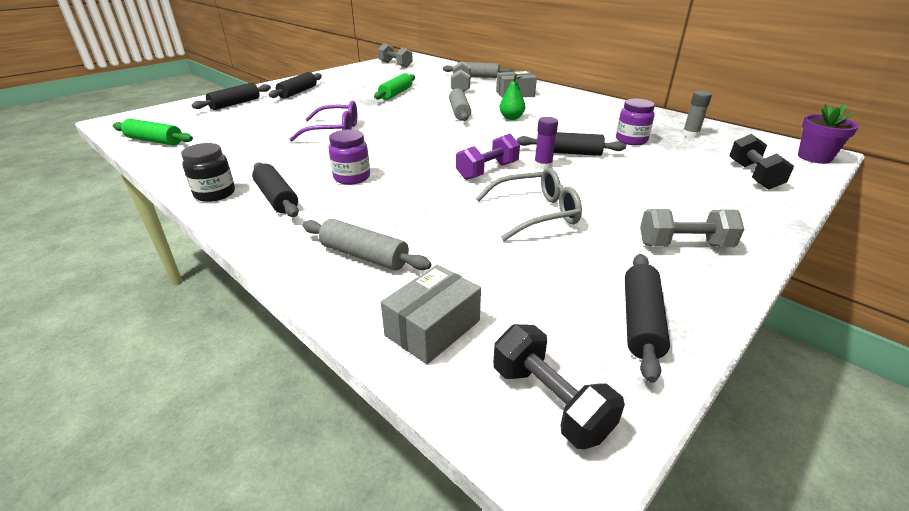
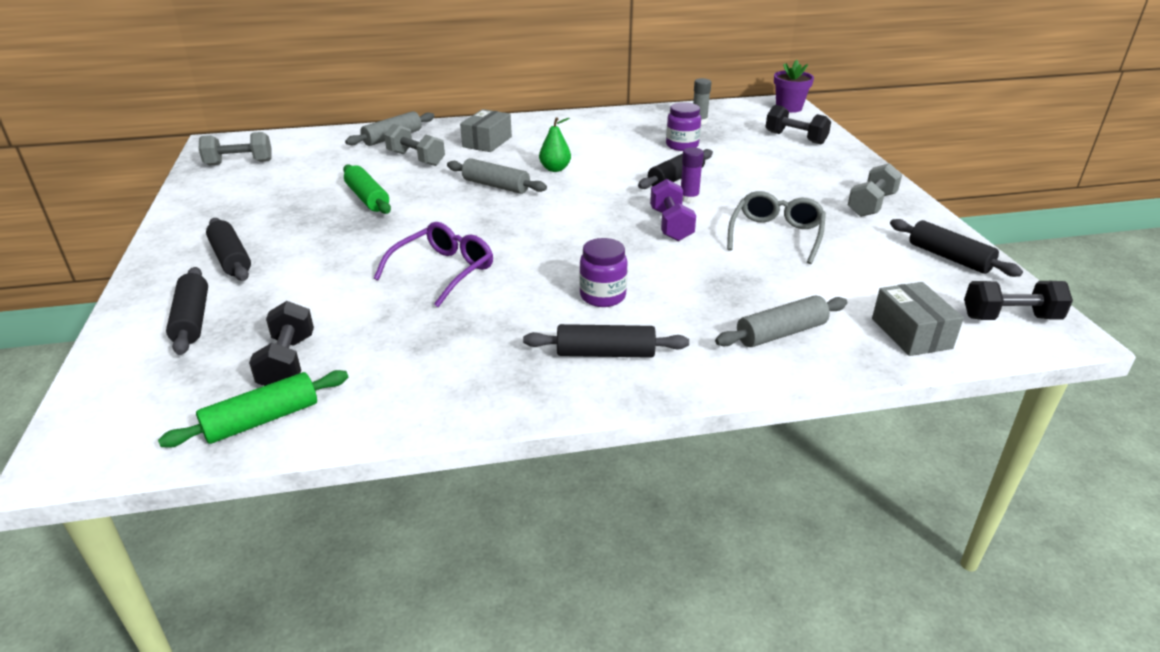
camera: 55 degrees left, 0 degrees up
black jar [181,143,235,202] -> none
none -> black dumbbell [249,301,314,386]

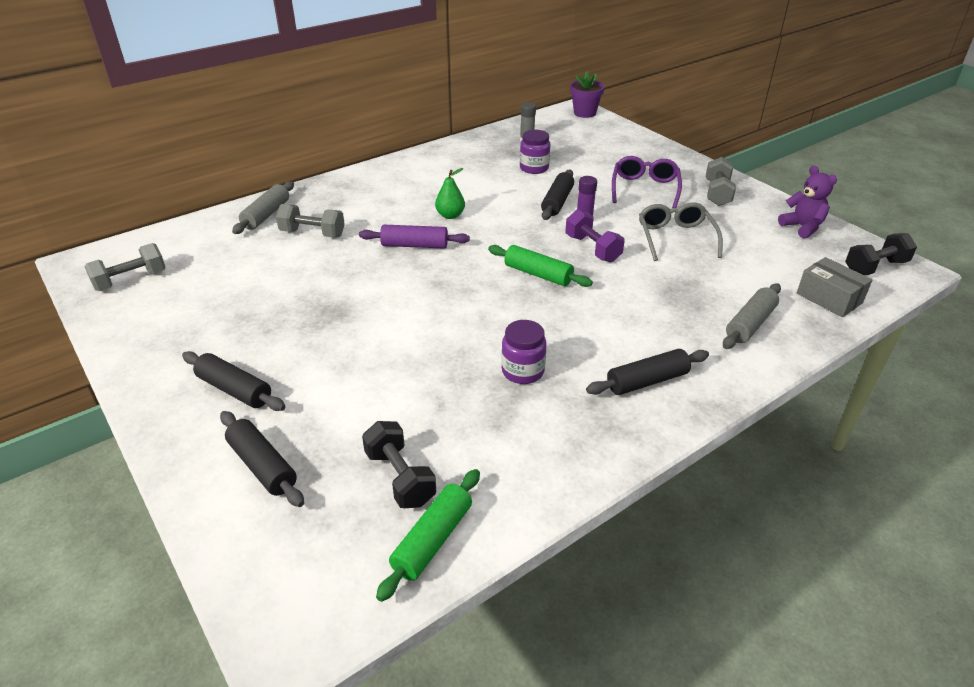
camera: 25 degrees left, 5 degrees up
green rolling pin [343,164,391,214] -> green rolling pin moved to [488,245,593,287]
purple glasses [374,222,493,307] -> purple glasses moved to [612,156,682,208]
grey rolling pin [447,158,547,194] -> purple rolling pin [359,225,470,249]
grey box [460,109,512,152] -> none
purple jar [580,238,628,307] -> purple jar moved to [501,320,547,384]
black dumbbell [766,105,831,144] -> none
black rolling pin [890,219,1023,277] -> purple teddy bear [778,166,837,238]

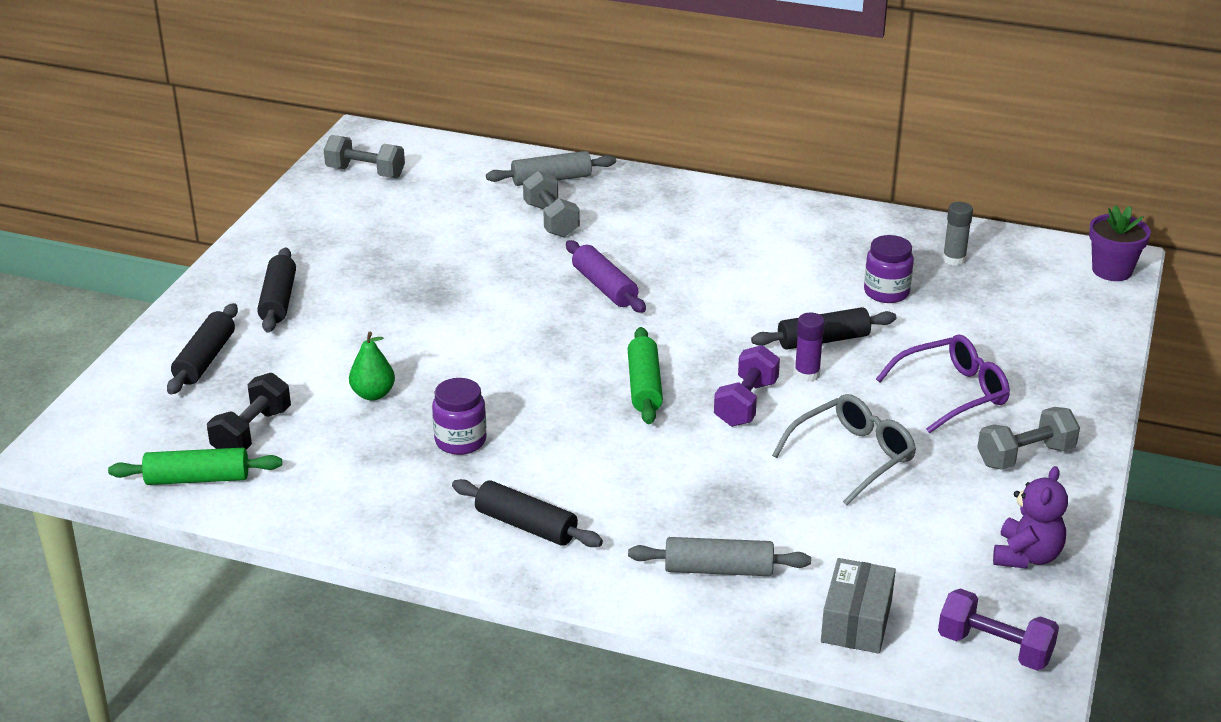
camera: 55 degrees right, 5 degrees down
green pear [435,168,465,219] -> green pear moved to [349,332,395,400]
black dumbbell [845,233,917,275] -> purple dumbbell [938,588,1059,671]

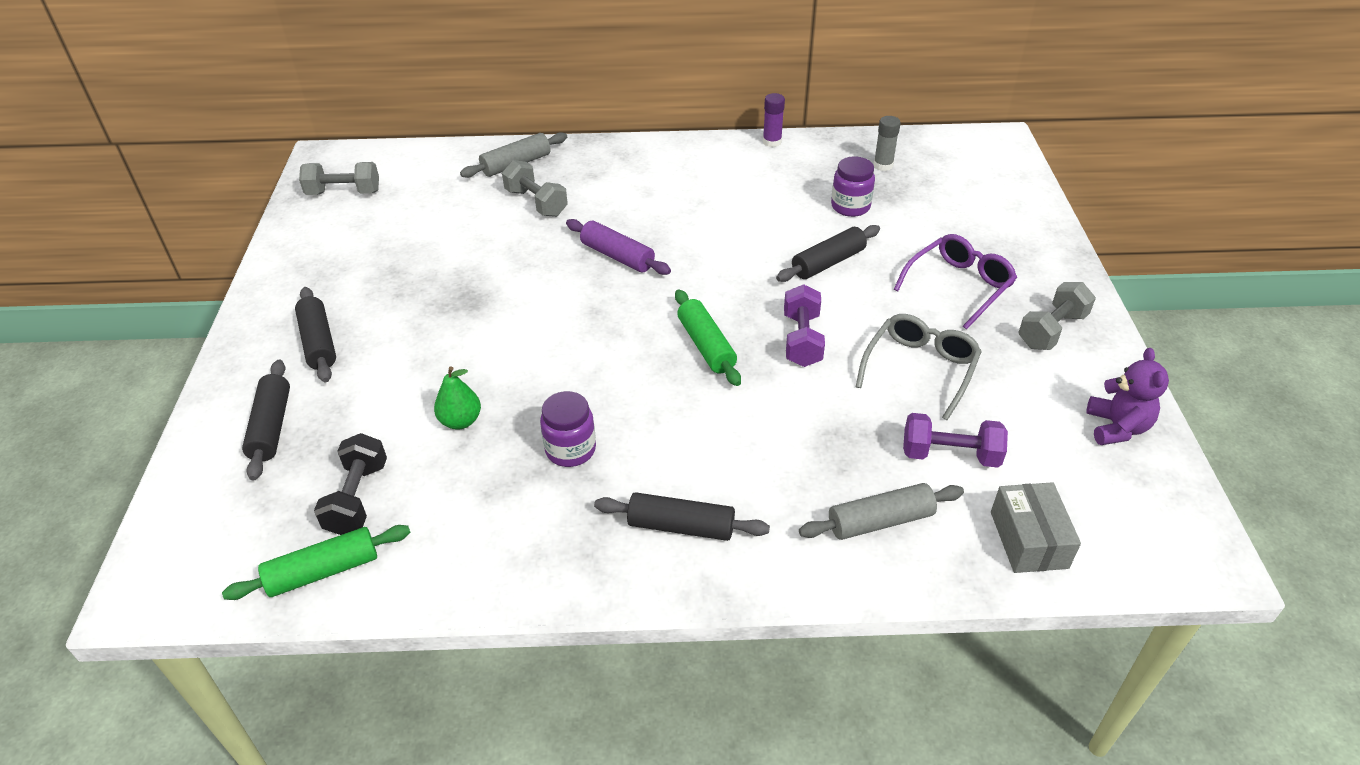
camera: 20 degrees left, 10 degrees up
purple glue stick [794,313,825,382] -> purple glue stick moved to [763,93,785,147]
purple dumbbell [938,588,1059,671] -> purple dumbbell moved to [903,413,1008,468]
purple flower pot [1089,205,1151,281] -> none

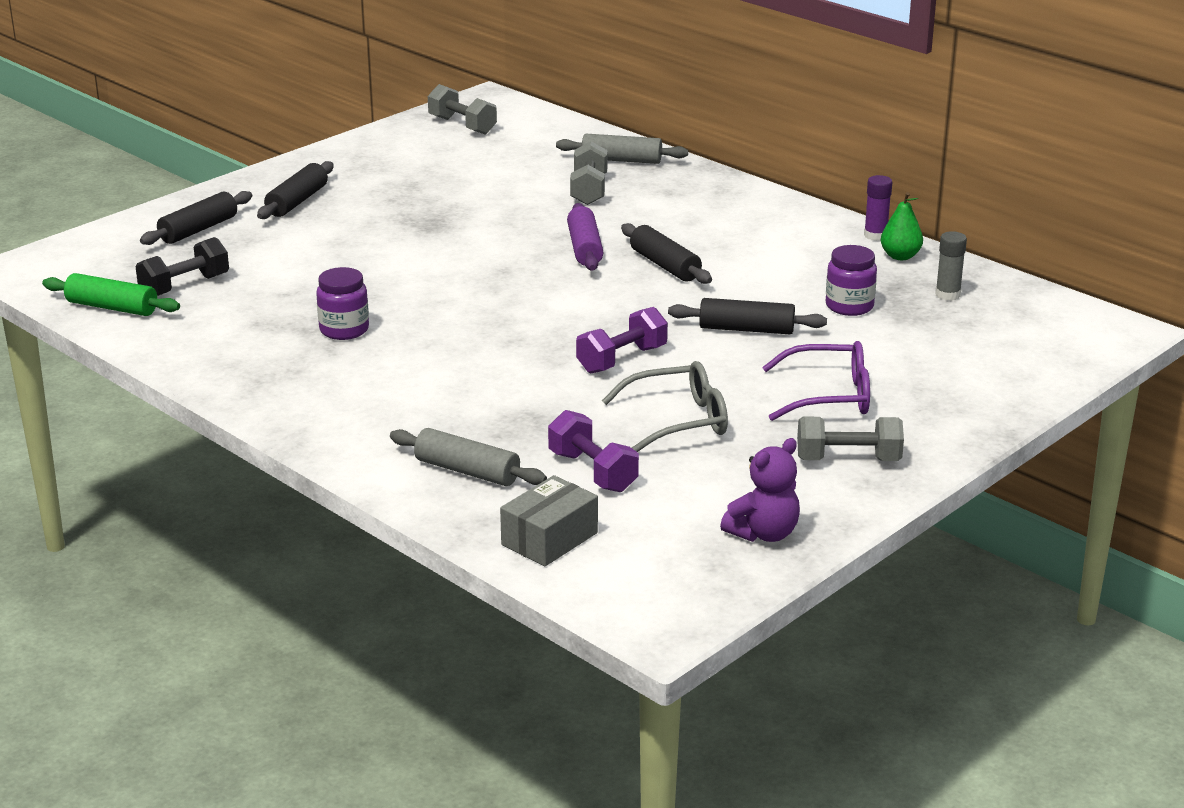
camera: 45 degrees right, 15 degrees down
green pear [434,366,481,430] -> green pear moved to [881,192,923,260]
black rolling pin [594,492,770,541] -> black rolling pin moved to [621,223,712,284]
green rolling pin [675,289,741,386] -> none

